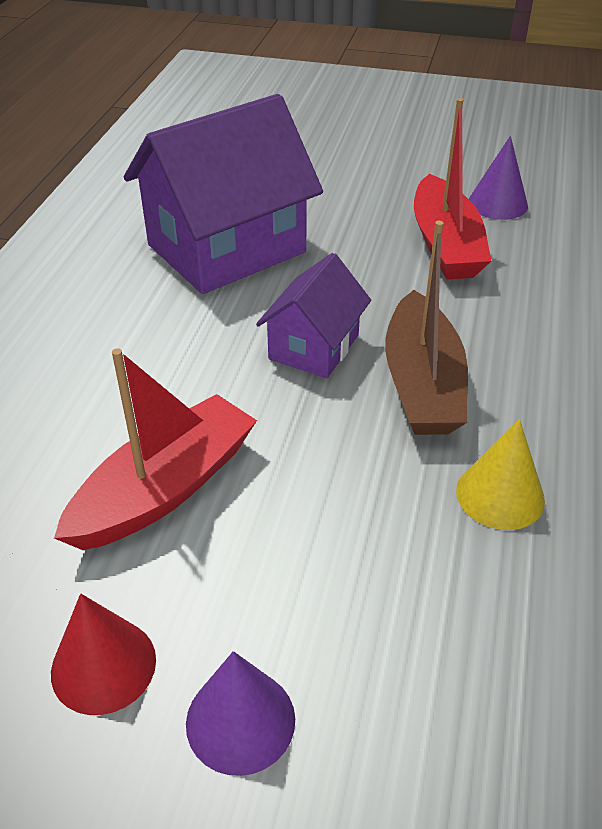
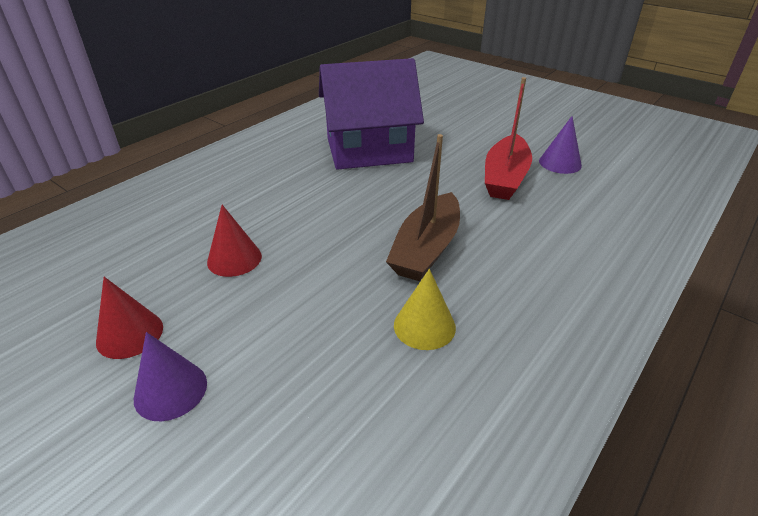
camera: 25 degrees right, 5 degrees down
red boat [54,348,257,550] -> red cone [207,205,262,277]
purple house [256,253,371,378] -> none

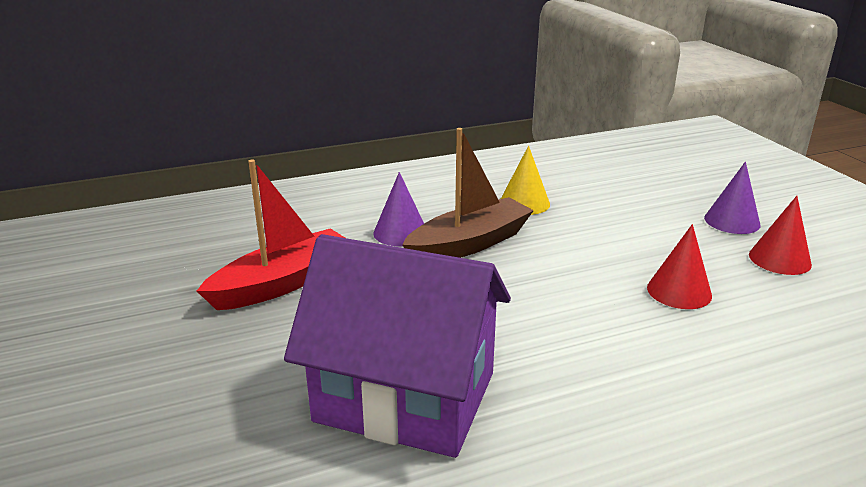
camera: 150 degrees left, 10 degrees down
purple cone [539,116,582,174] -> purple cone moved to [373,172,424,246]

